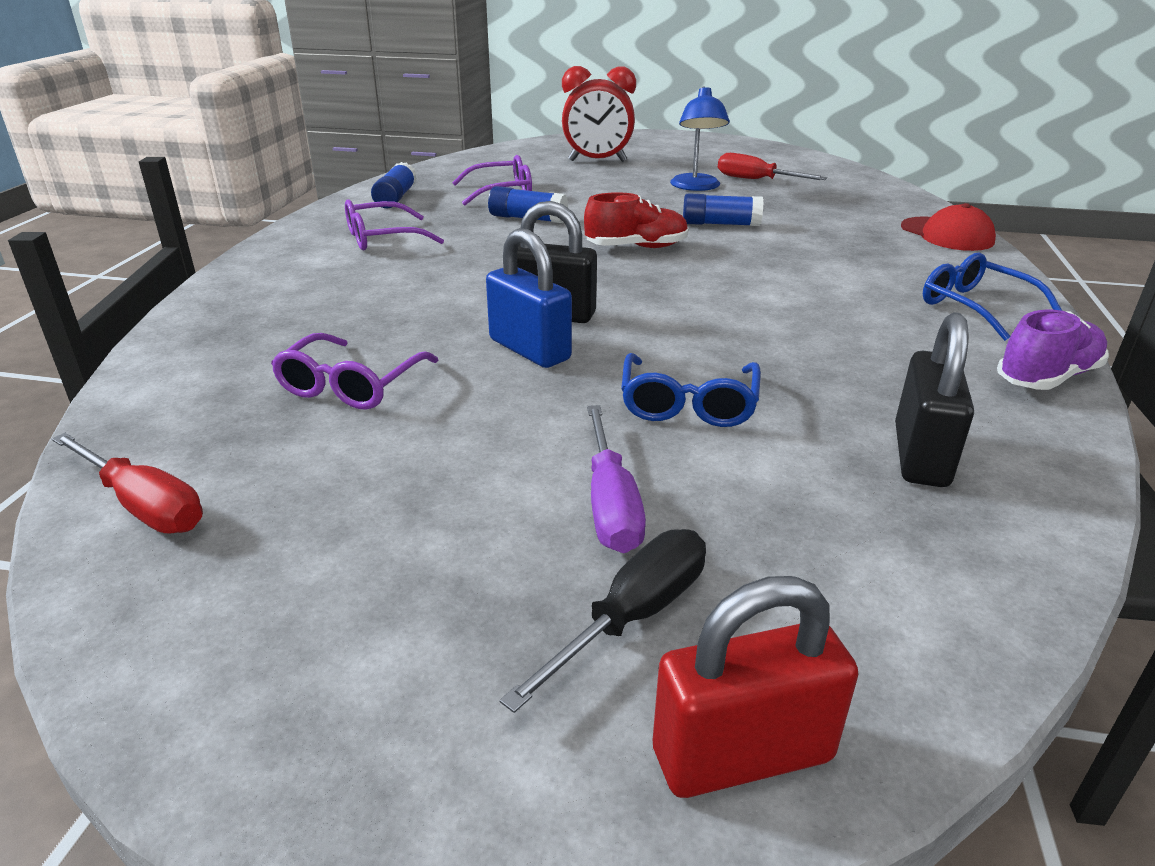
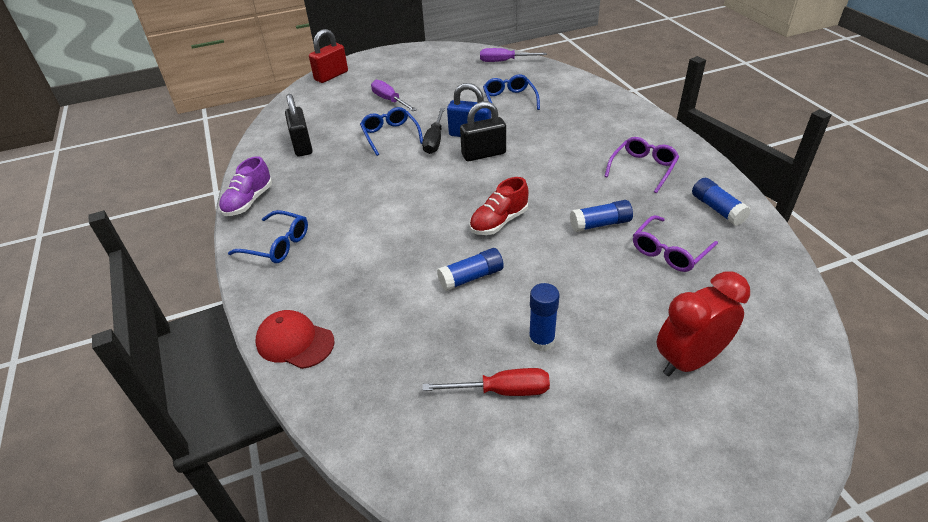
camera: 150 degrees right, 10 degrees up
red screwdriver [52,433,203,534] -> purple screwdriver [480,48,547,62]
purple glasses [271,333,438,410] -> blue glasses [483,75,540,110]
black screwdriver [500,529,706,713] -> black screwdriver moved to [422,108,445,154]
blue lamp [670,86,730,191] -> blue glue stick [529,283,560,351]

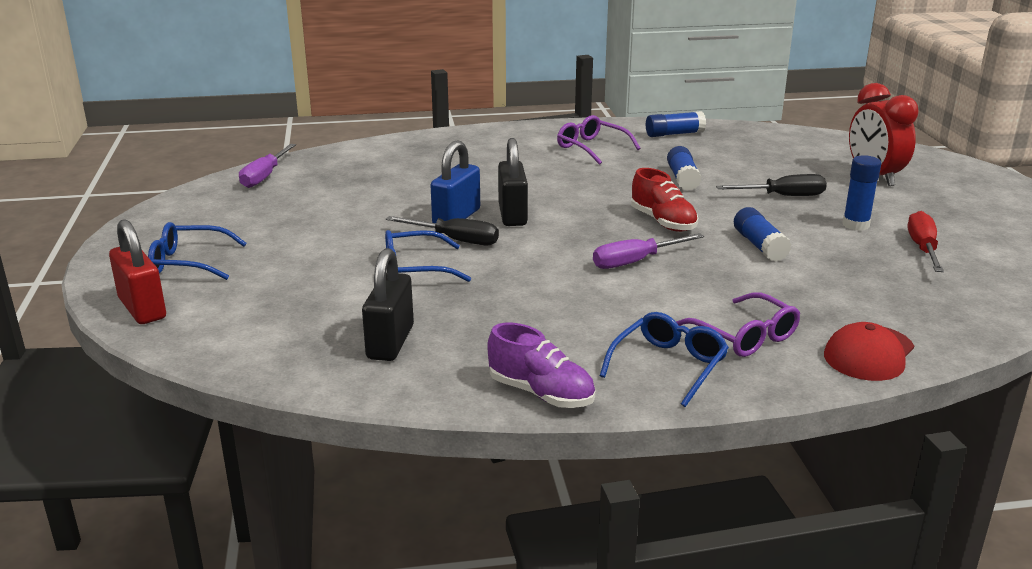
camera: 80 degrees left, 15 degrees down
black padlock [285,94,313,157] -> black padlock turned 75 degrees counterclockwise [362,248,414,361]
purple screwdriver [371,80,417,111] -> purple screwdriver moved to [593,233,704,269]
blue glasses [483,75,540,110] -> blue glasses moved to [148,222,247,280]
purple glasses [633,215,718,272] -> purple glasses moved to [676,292,800,357]
none -> black screwdriver [716,174,827,196]

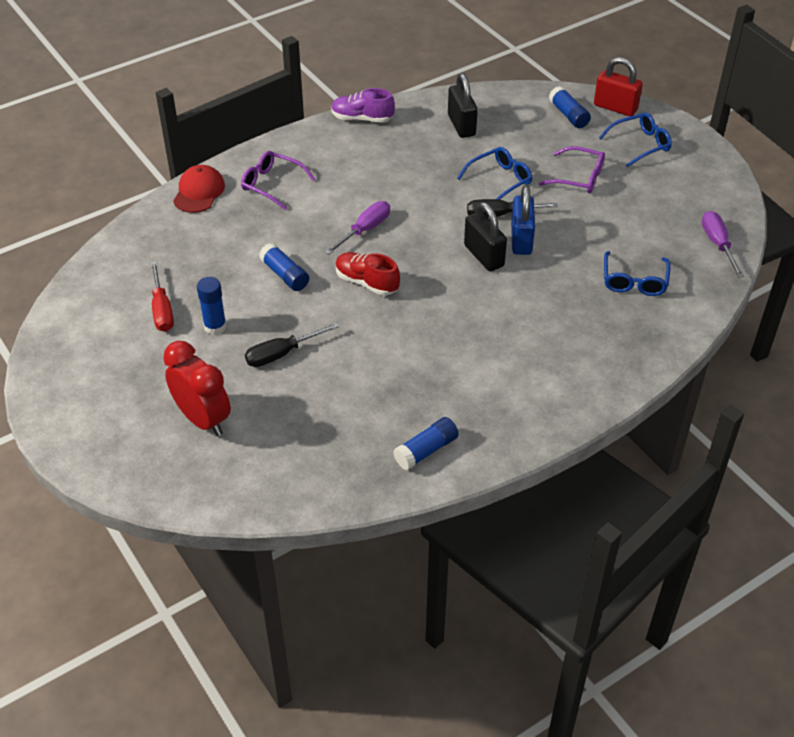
camera: 155 degrees right, 20 degrees up
purple glasses [557,115,640,165] -> purple glasses moved to [539,146,605,193]
blue glasses [600,312,729,407] -> blue glasses moved to [604,251,671,296]
blue glue stick [667,146,701,191] -> blue glue stick moved to [549,86,591,128]

